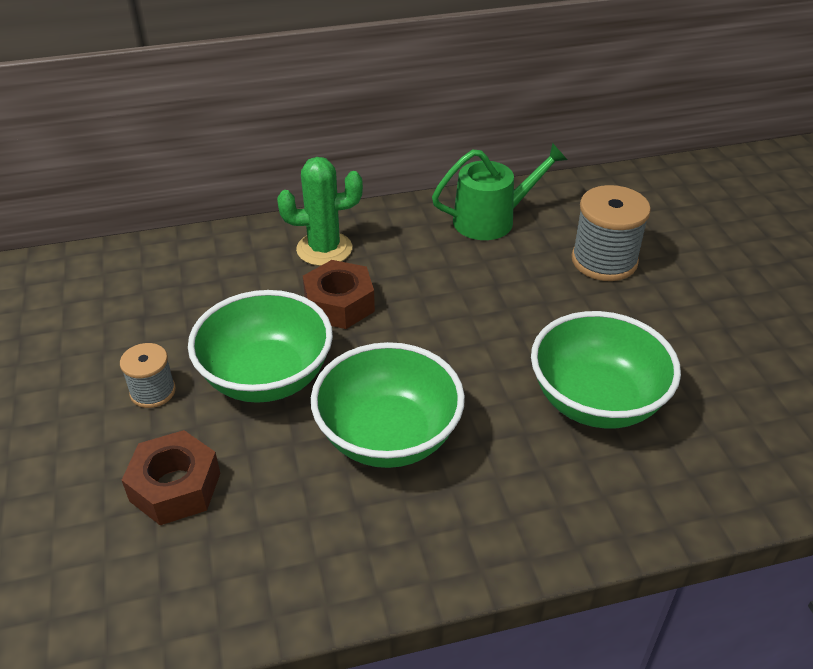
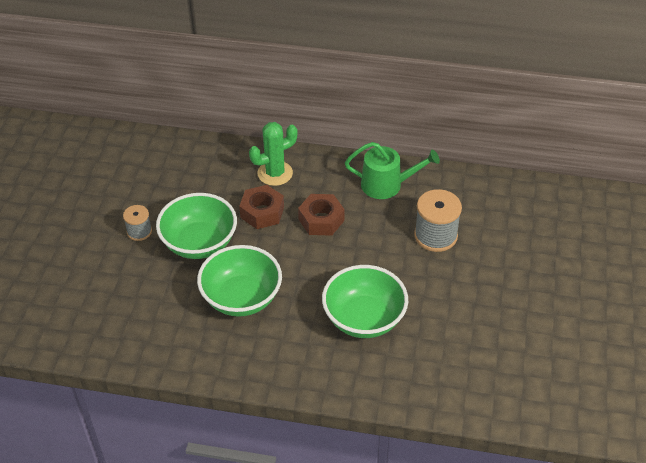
camera: 25 degrees right, 5 degrees up
brown nut [122,430,220,525] -> brown nut moved to [298,194,345,236]
green cactus [277,157,363,266] -> green cactus turned 45 degrees counterclockwise [249,122,298,186]

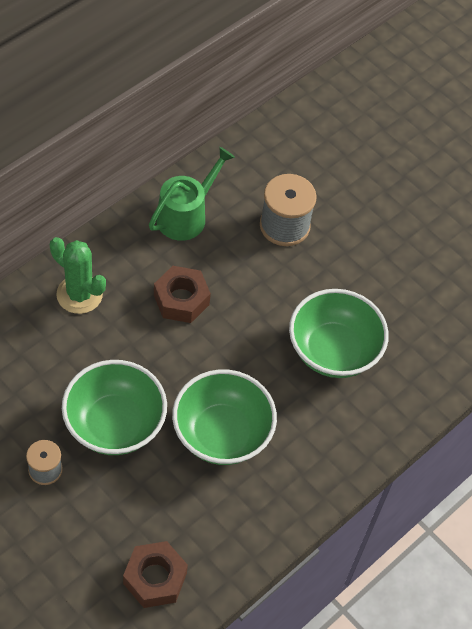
camera: 60 degrees left, 10 degrees up
brown nut [239,185,284,229] -> brown nut moved to [123,541,188,608]
green cactus [249,122,298,186] -> green cactus turned 60 degrees counterclockwise [50,237,106,314]

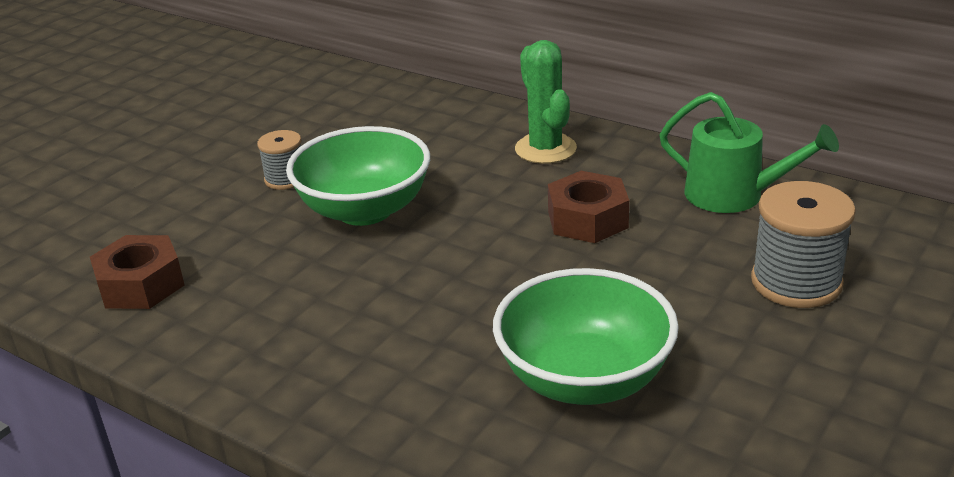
camera: 85 degrees right, 25 degrees down
green cactus [50,237,106,314] -> green cactus turned 45 degrees counterclockwise [515,40,577,164]
green bowl [172,369,277,465] -> none

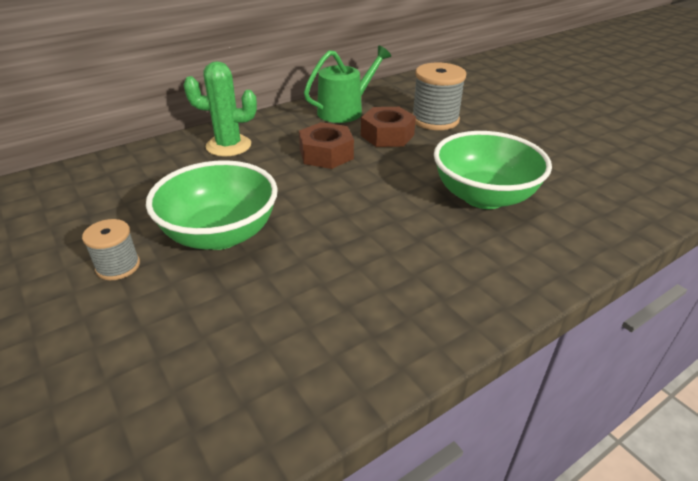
camera: 70 degrees left, 5 degrees up
brown nut [90,235,185,309] -> brown nut moved to [361,107,416,147]

